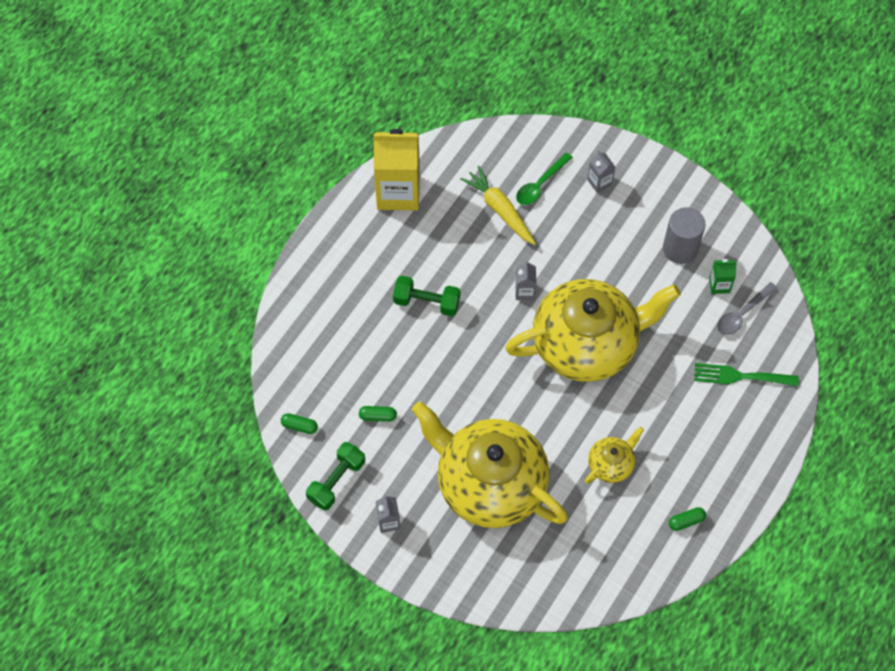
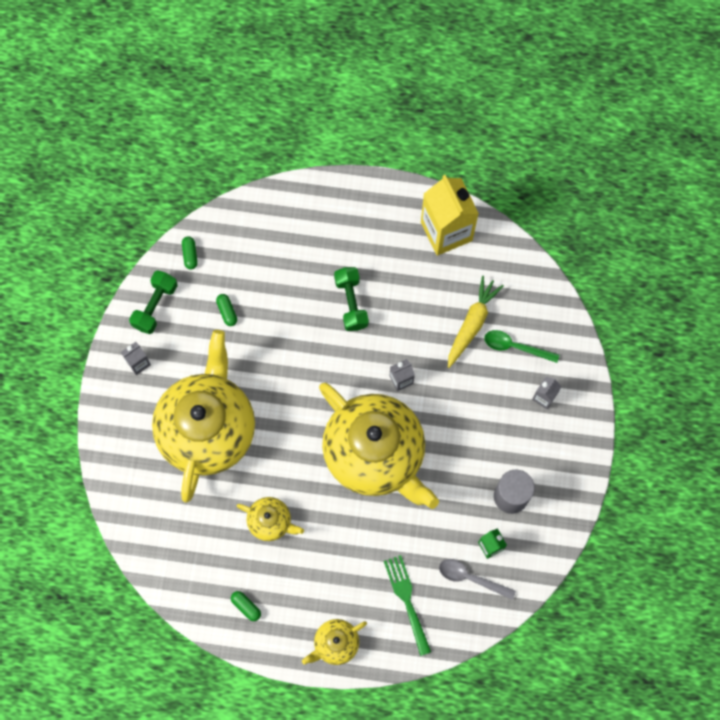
camera: 65 degrees right, 10 degrees up
green dumbbell [306,442,365,511] -> green dumbbell turned 75 degrees counterclockwise [129,270,178,334]
none -> yellow teapot [302,619,367,665]

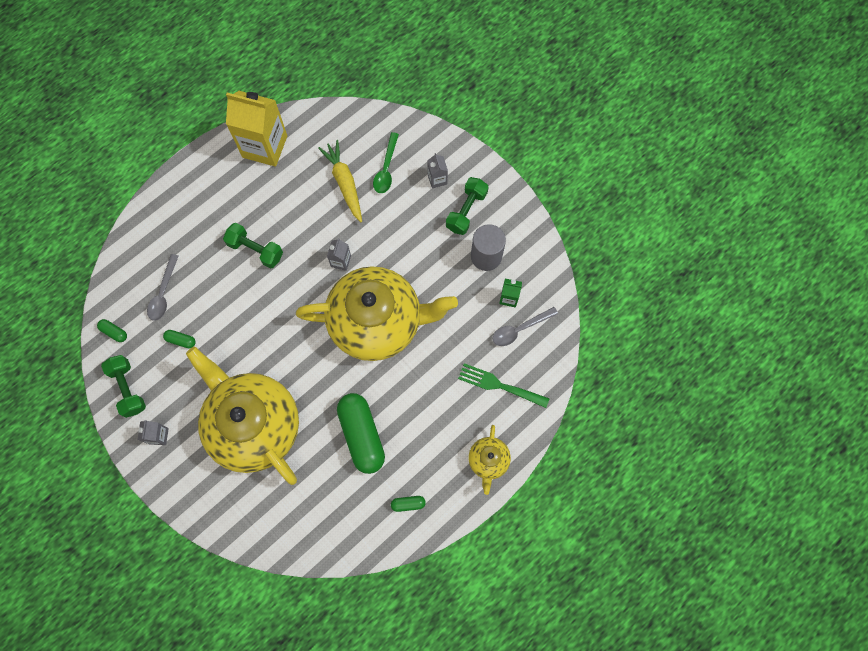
camera: 50 degrees left, 0 degrees up
yellow teapot [237,497,304,541] -> green capsule [337,393,385,474]
green spoon [484,330,559,363] -> green spoon turned 45 degrees counterclockwise [373,132,399,193]
none -> grey spoon [147,254,179,321]
none -> green dumbbell [446,177,488,235]

